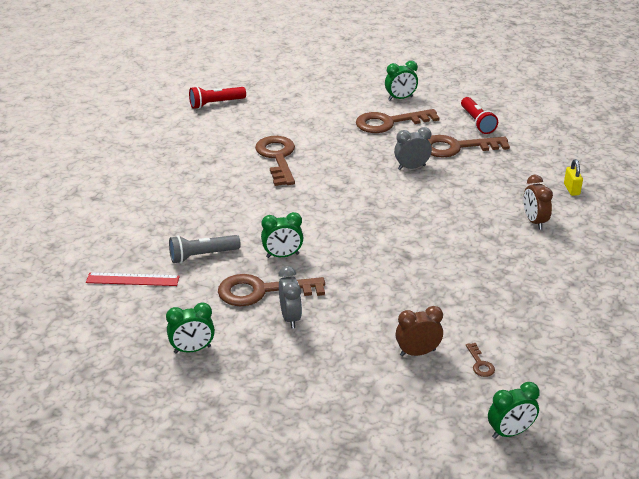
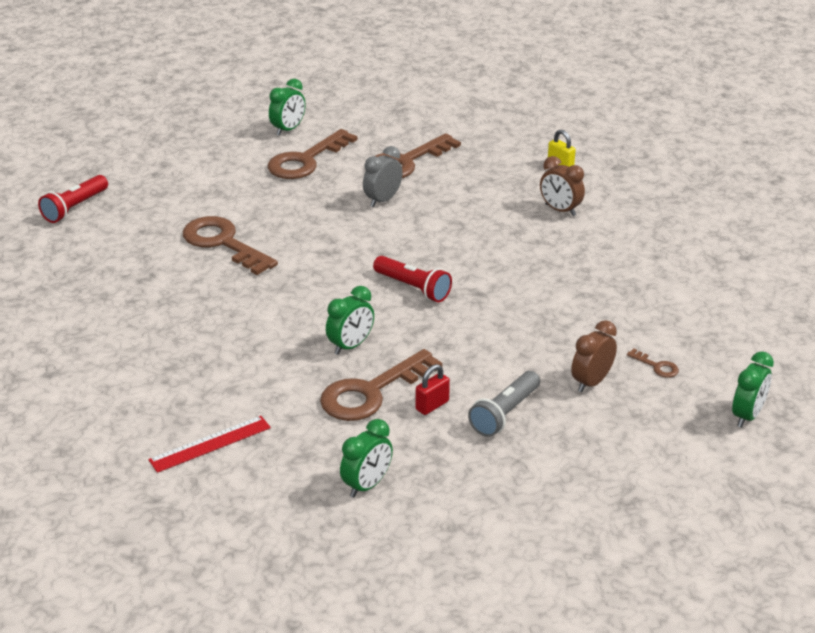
camera: 35 degrees left, 0 degrees up
grey flashlight [169,235,241,263] -> grey flashlight moved to [468,371,540,437]
grey clock [278,266,302,328] -> red padlock [416,364,450,415]
red flashlight [461,97,498,134] -> red flashlight moved to [373,256,452,302]

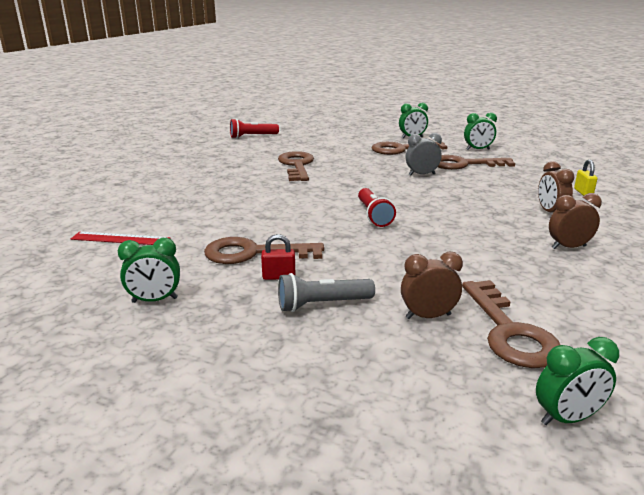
camera: 40 degrees right, 10 degrees down
green clock [326,286,374,355] -> green clock moved to [464,113,497,150]
brown key [627,349,679,378] -> brown key [462,280,560,368], size x2.41
none -> brown clock [549,193,602,249]

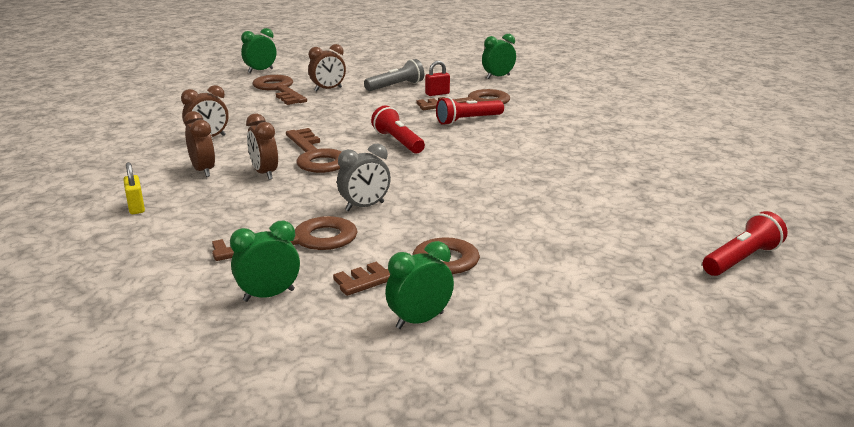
camera: 160 degrees right, 0 degrees up
red ruler [71,232,170,245] -> none
brown key [278,151,314,181] -> brown key moved to [286,128,342,173]
none -> brown clock [246,113,278,180]
none -> red flashlight [436,97,504,125]

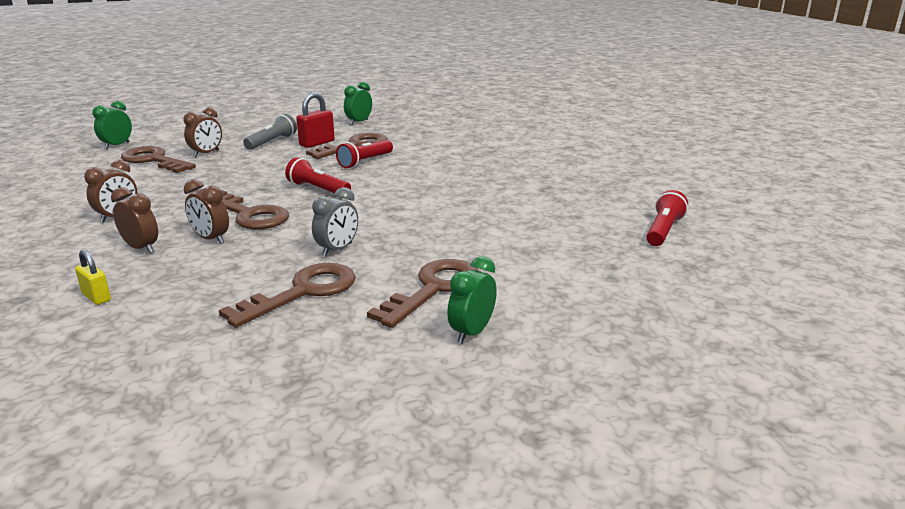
camera: 25 degrees left, 0 degrees up
green clock [230,221,300,302] -> none
red padlock [425,61,450,96] -> red padlock [296,92,335,148], size x1.60

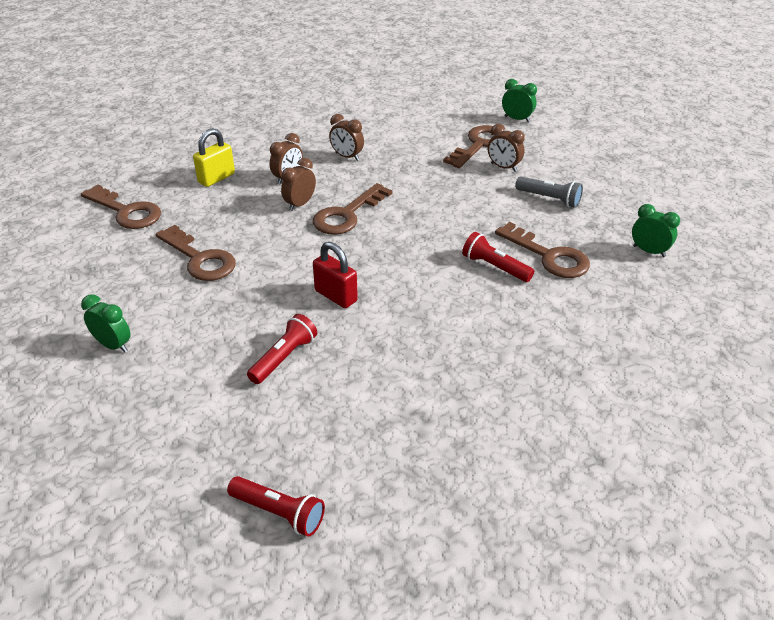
camera: 90 degrees right, 15 degrees up
yellow padlock [75,249,111,305] -> yellow padlock [193,128,235,187], size x1.60
red flashlight [285,157,351,193] -> red flashlight moved to [247,314,317,384]
red padlock [296,92,335,148] -> red padlock moved to [313,242,358,308]
grey clock [312,187,358,256] -> none
brown key [367,259,478,328] -> brown key moved to [81,184,161,229]

